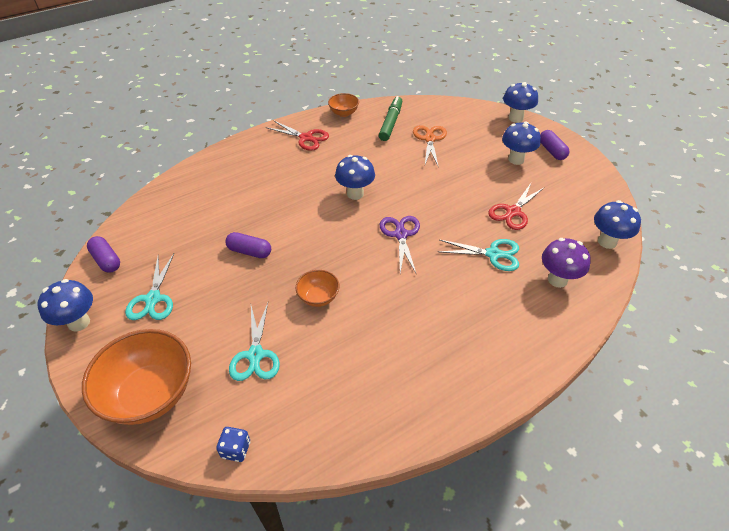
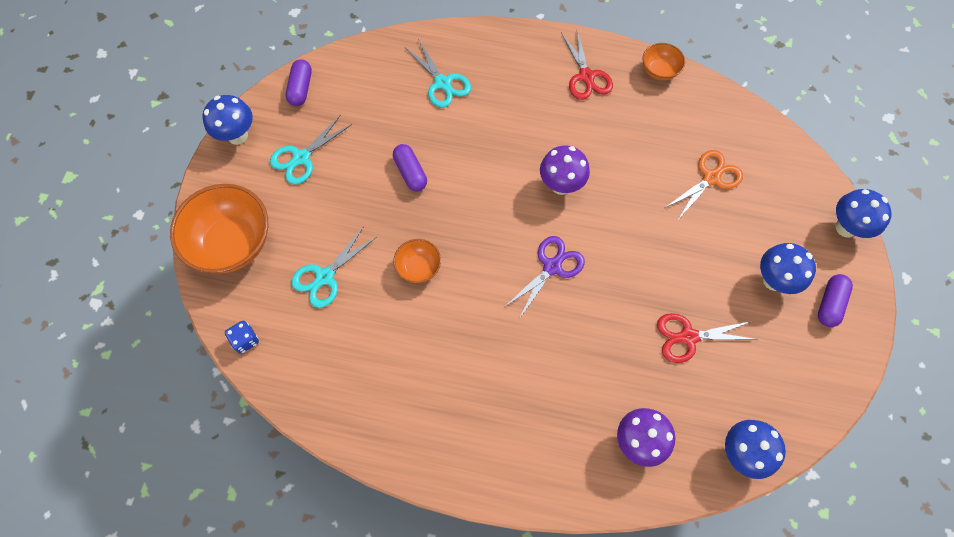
camera: 45 degrees right, 20 degrees up
blue mushroom [335,155,375,200] -> purple mushroom [540,146,590,195]
green marker [379,96,403,141] -> none
turquoise scissors [438,239,519,271] -> turquoise scissors moved to [405,39,471,108]

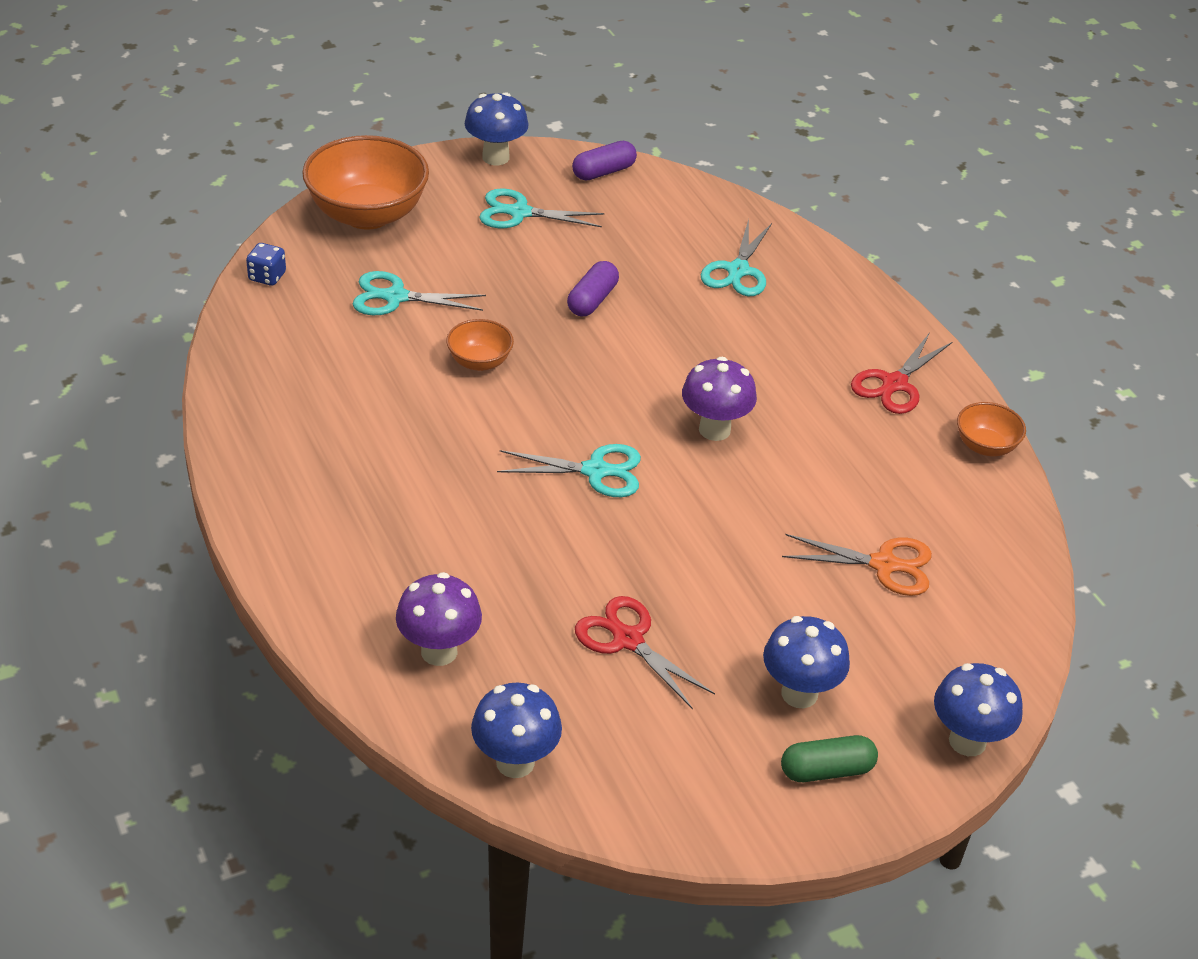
camera: 50 degrees right, 25 degrees down
purple scissors [506,236,585,319] -> turquoise scissors [497,444,641,497]
purple capsule [818,274,853,327] -> green capsule [781,735,878,782]

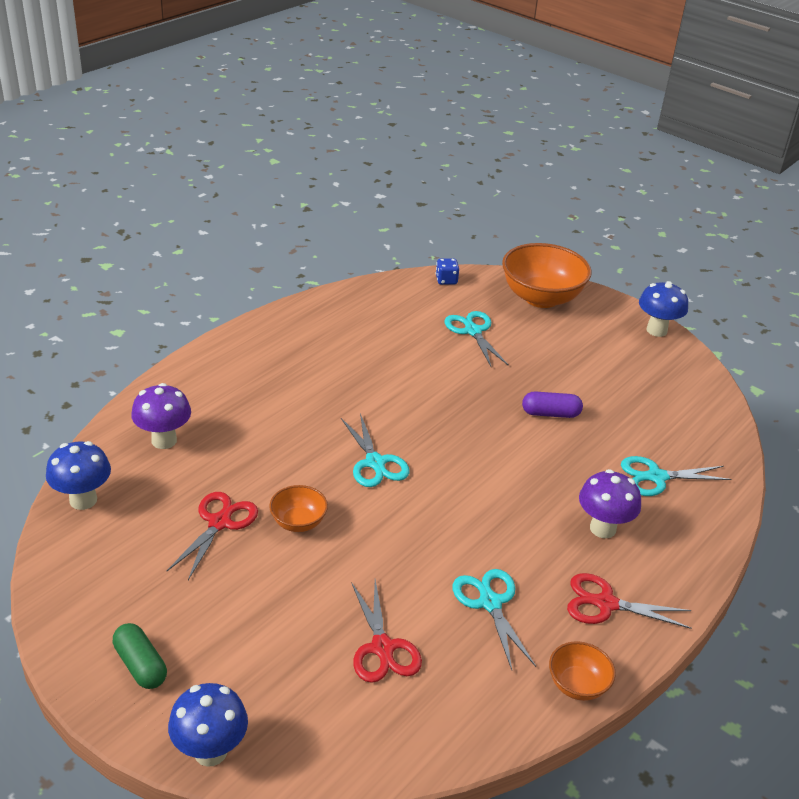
camera: 65 degrees right, 5 degrees down
orange bowl [446,319,514,371] -> orange bowl moved to [269,485,328,532]
turquoise scissors [479,188,605,228] -> turquoise scissors moved to [452,569,536,670]
purple capsule [572,141,637,181] -> none
purple mushroom [682,357,757,441] -> purple mushroom moved to [579,469,641,538]
blue mushroom [763,616,850,708] -> none
orange scissors [782,534,932,596] -> red scissors [351,580,422,683]

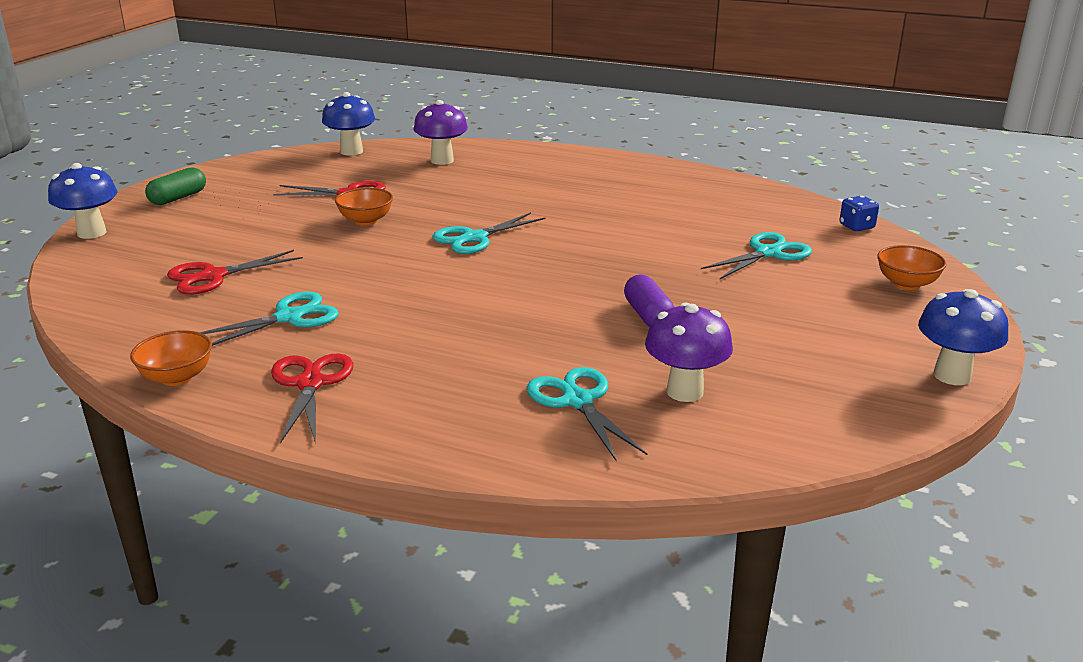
camera: 75 degrees right, 10 degrees down
orange bowl [502,243,592,308] -> orange bowl [877,245,947,290], size x0.49
purple mushroom [579,469,641,538] -> purple mushroom moved to [645,303,733,402]

